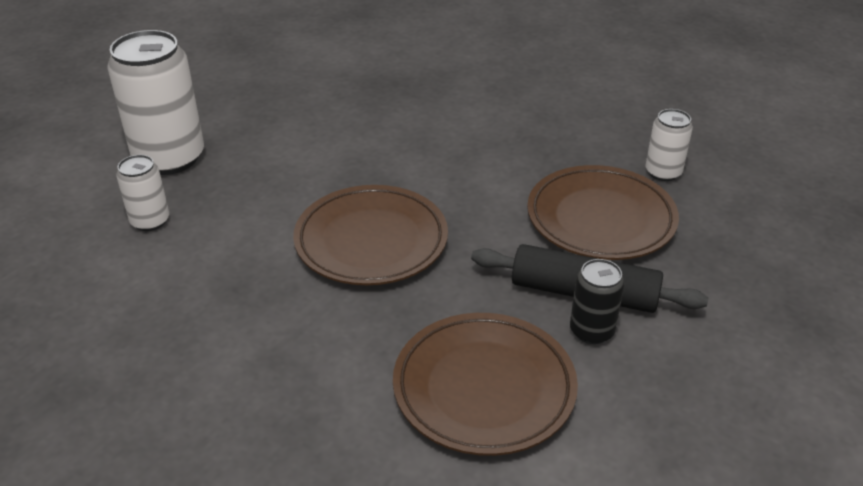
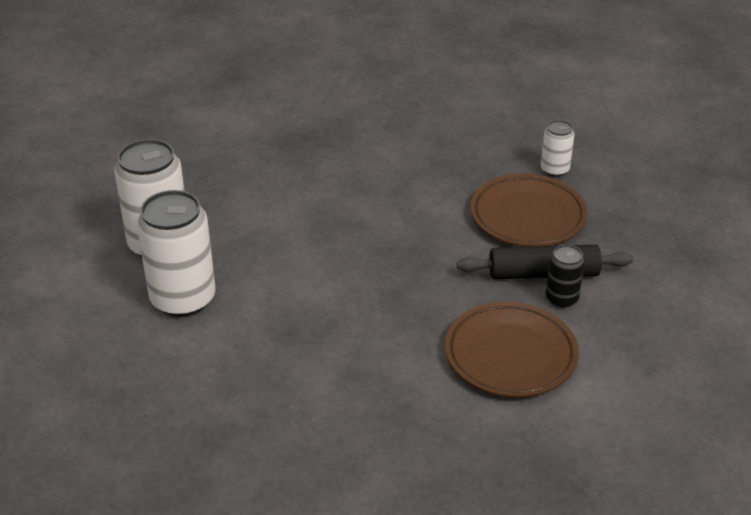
camera: 20 degrees left, 0 degrees up
white can [116,155,169,231] -> white can [137,190,215,317], size x1.97
brown plate [293,185,448,285] -> none

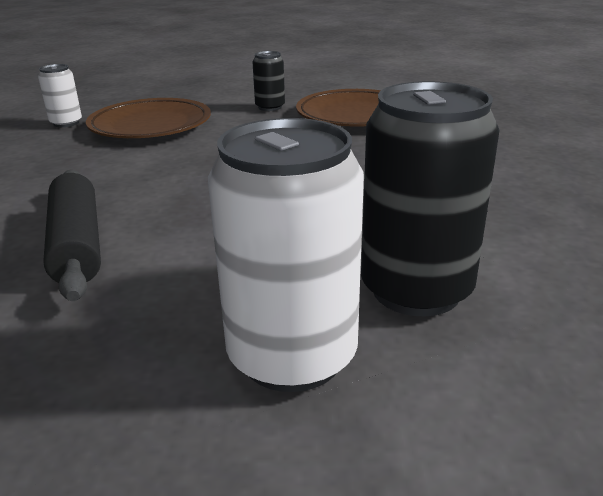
camera: 105 degrees left, 10 degrees down
white can [137,190,215,317] -> black can [361,81,499,316]
black rolling pin [457,244,633,279] -> black rolling pin moved to [43,169,101,301]

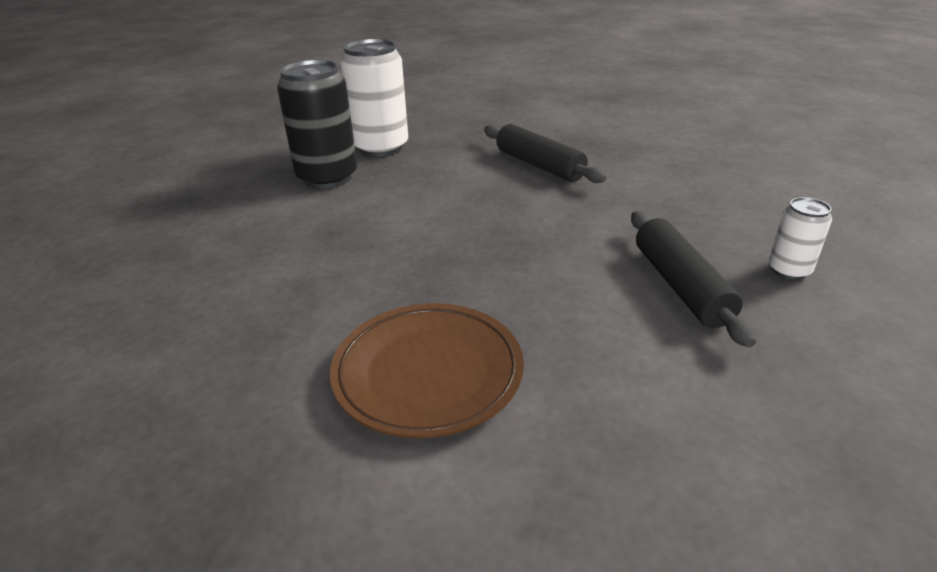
camera: 160 degrees right, 5 degrees up
brown plate [86,98,211,138] -> black rolling pin [631,211,756,347]
black can [252,51,285,111] -> none

